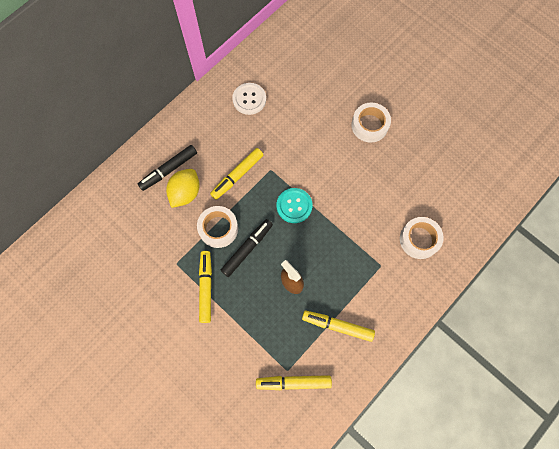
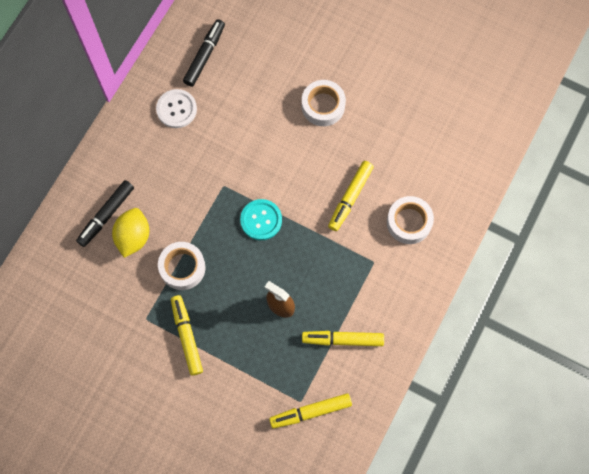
camera: 15 degrees left, 0 degrees up
yellow marker [210,148,263,200] -> yellow marker moved to [328,161,374,231]
black marker [221,219,273,277] -> black marker moved to [183,19,225,87]

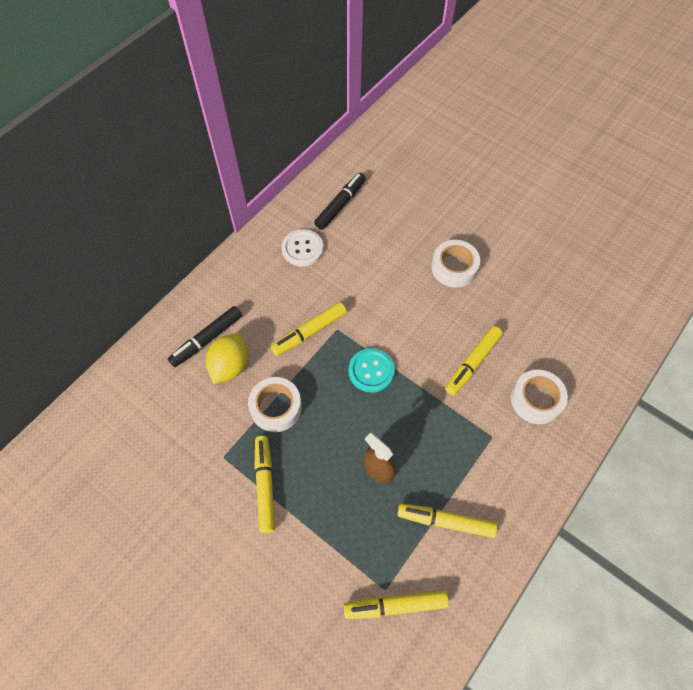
camera: 10 degrees right, 10 degrees down
none -> yellow marker [271,302,347,356]

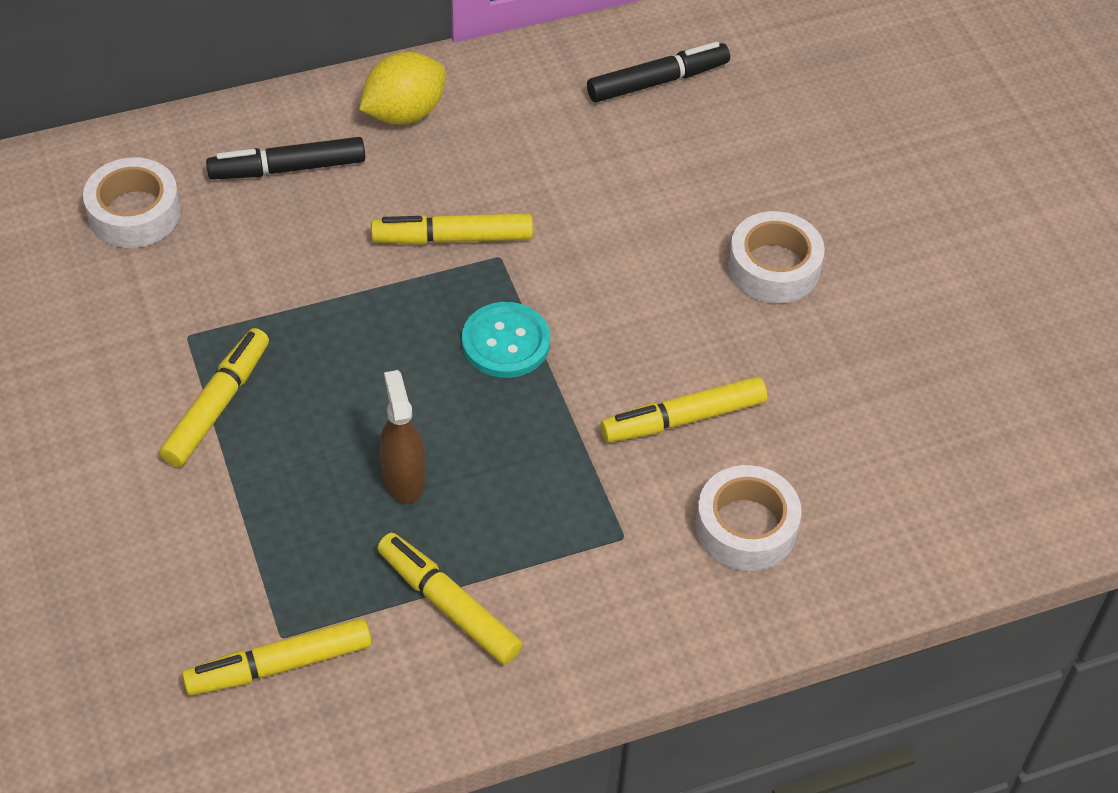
camera: 30 degrees right, 10 degrees down
yellow lemon [206,333,248,384] -> yellow lemon moved to [359,52,446,124]
white tape [248,377,302,432] -> white tape moved to [83,157,181,248]
white button [282,229,324,266] -> none
yellow marker [344,590,449,619] -> yellow marker turned 45 degrees counterclockwise [182,618,372,696]

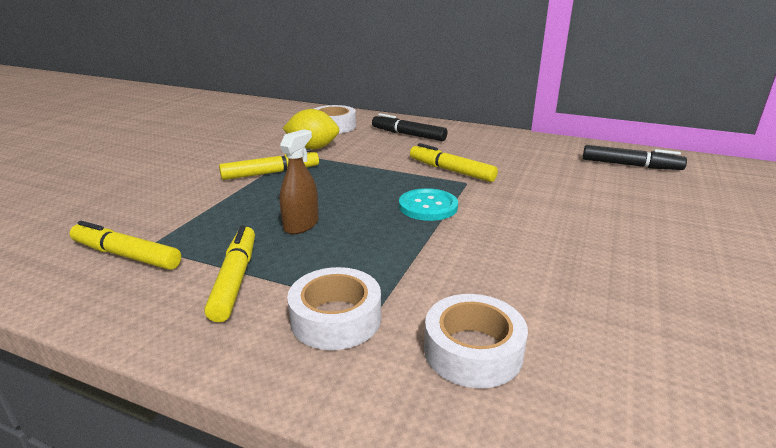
camera: 45 degrees right, 25 degrees down
yellow lemon [359,52,446,124] -> yellow lemon moved to [283,109,339,149]
yellow marker [600,376,767,443] -> none
white tape [728,211,825,303] -> white tape moved to [287,267,381,350]

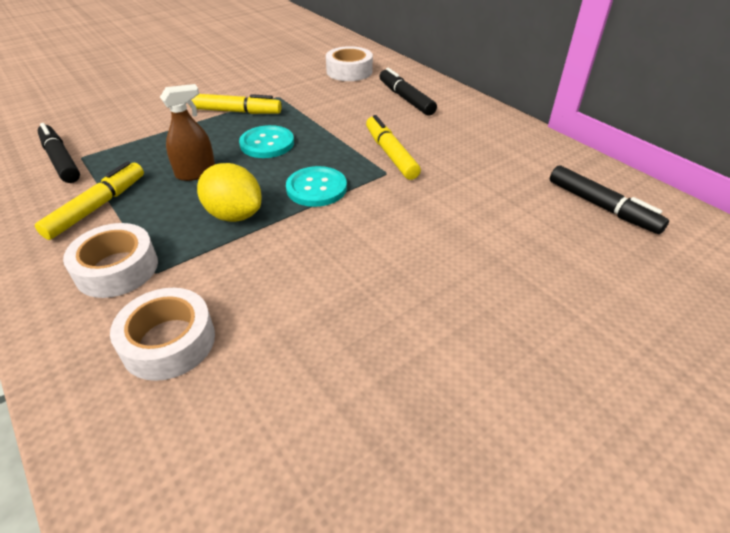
camera: 30 degrees right, 15 degrees up
yellow marker [70,221,181,270] -> black marker [37,123,80,183]
yellow lemon [283,109,339,149] -> yellow lemon moved to [197,163,262,222]
none -> turquoise button [239,125,294,158]

